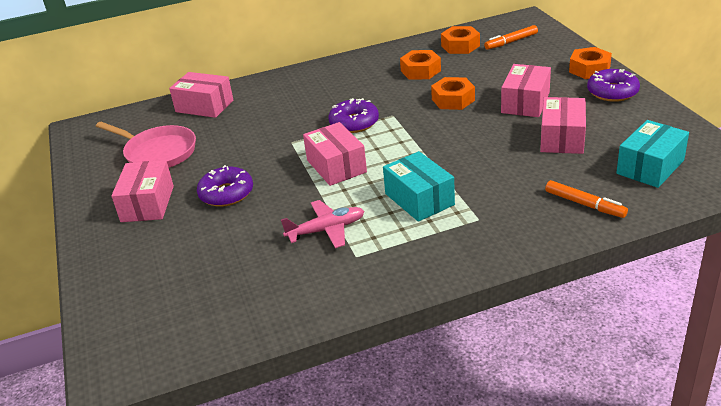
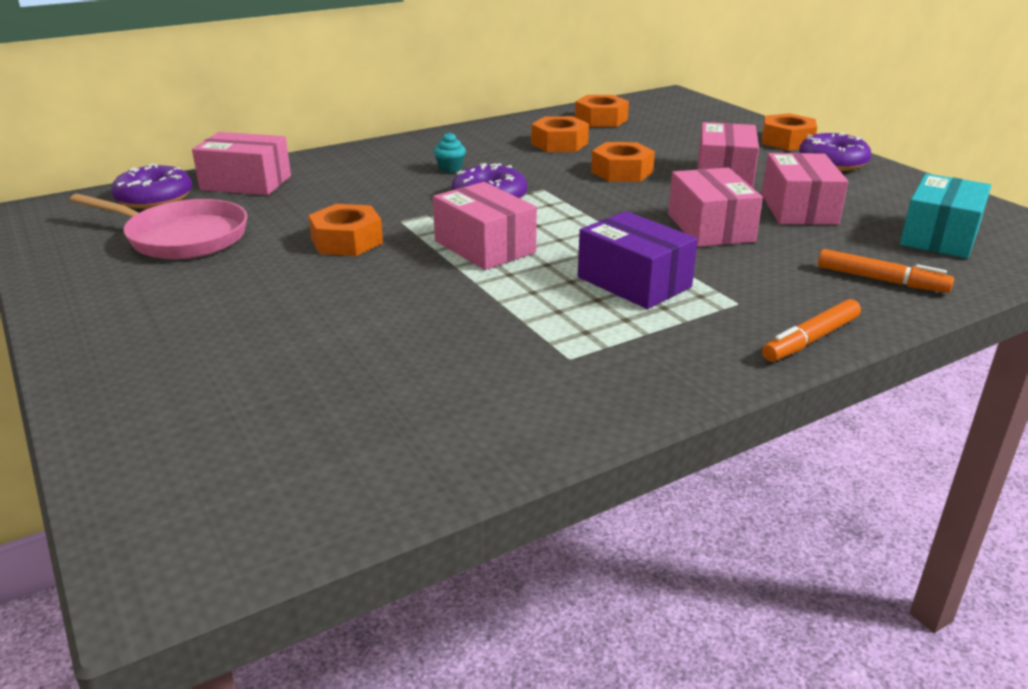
camera: 15 degrees left, 5 degrees down
pink box [111,160,174,222] -> pink box moved to [668,168,763,247]
purple donut [197,165,253,207] -> purple donut moved to [111,163,192,209]
pink plane [281,200,364,248] -> none
turquoise box [383,151,455,222] -> purple box [578,211,698,309]
orange marker [484,25,538,50] -> orange marker moved to [762,299,861,362]
none -> orange nut [308,204,383,256]
none -> turquoise cupcake [434,132,466,173]

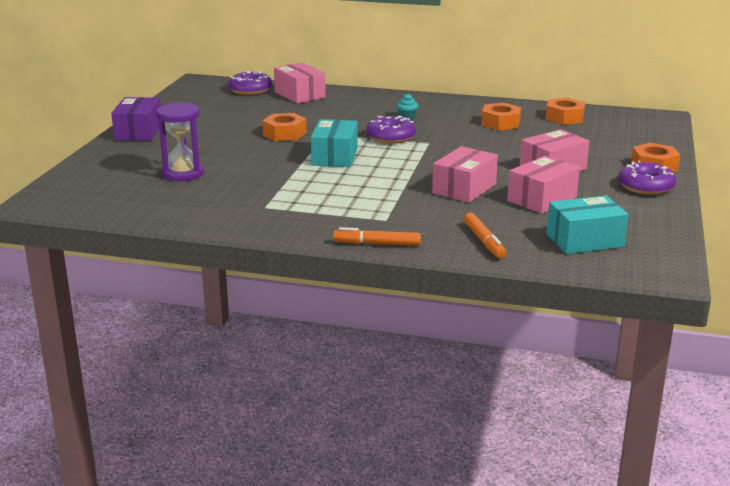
camera: 45 degrees right, 5 degrees down
pink pan [70,194,247,259] -> none
pink box [433,182,537,270] -> turquoise box [311,119,358,167]
purple box [578,211,698,309] -> purple box moved to [111,97,161,141]
orange nut [591,142,655,182] -> none
none -> purple hourglass [156,102,204,181]

